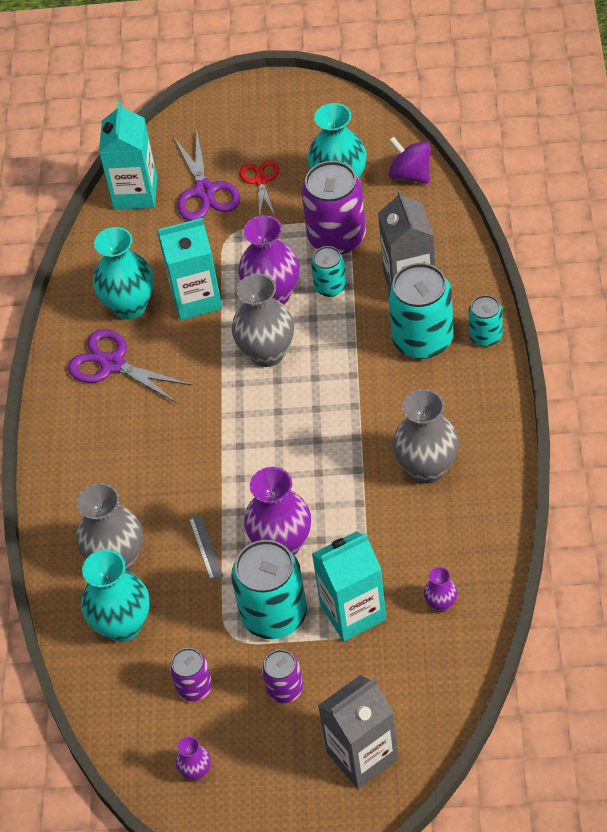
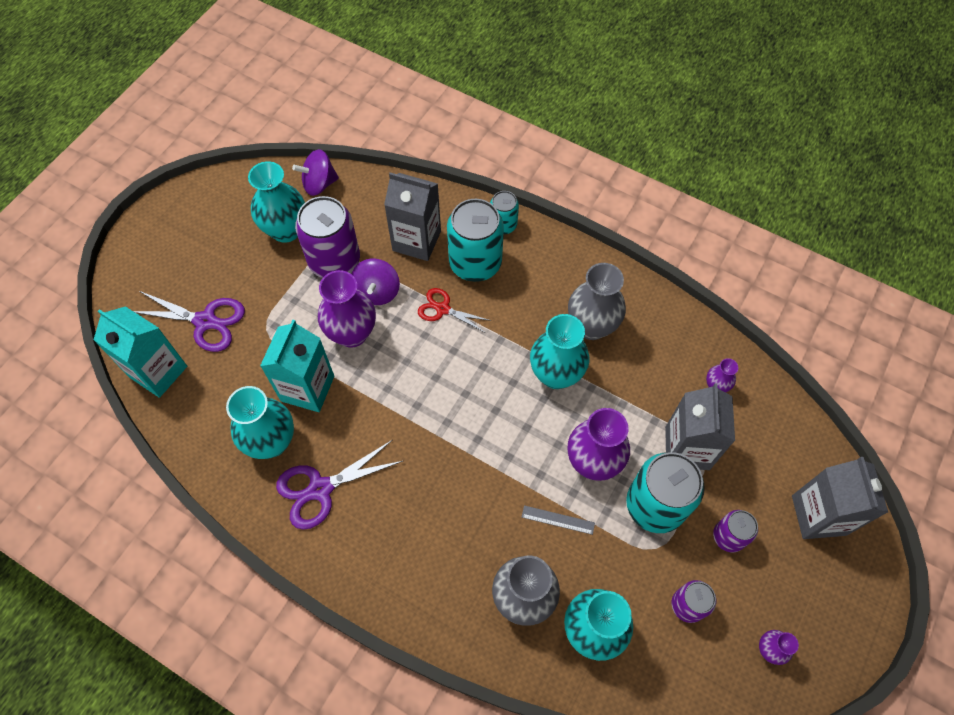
camera: 65 degrees left, 10 degrees up
grey vase [232,274,294,367] -> none
red scissors [239,160,279,216] -> red scissors moved to [418,288,491,332]
turquoise can [311,246,346,297] -> purple spinning top [352,259,400,305]
turquoise carton [312,531,386,641] -> grey carton [665,383,735,470]
none -> turquoise vase [530,314,589,389]

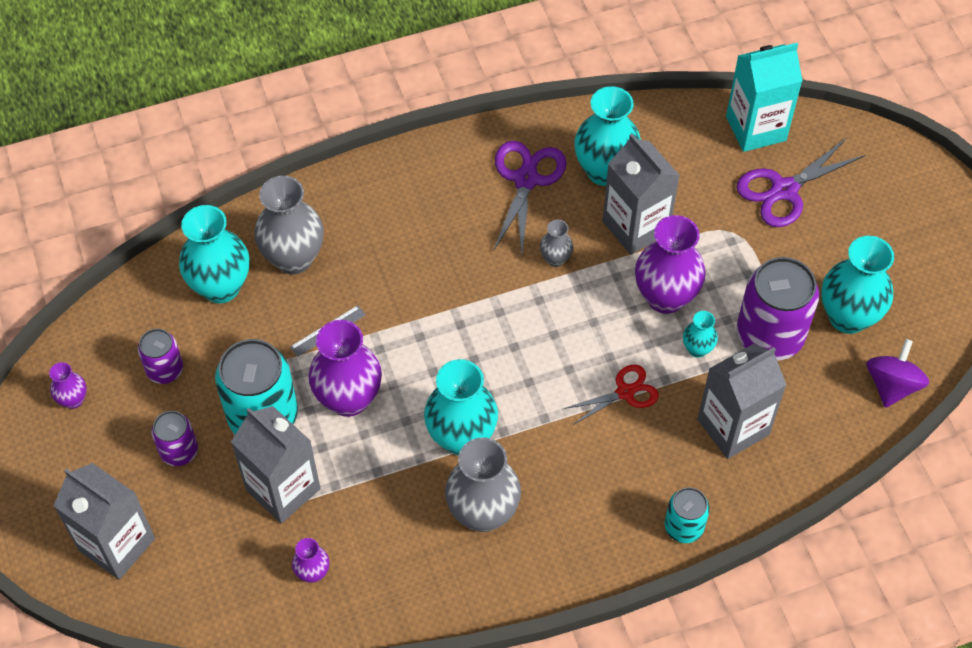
camera: 130 degrees right, 5 degrees down
turquoise carton [260,320,334,412] -> grey carton [602,134,680,255]
purple spinning top [352,259,400,305] -> turquoise vase [683,311,718,358]
turquoise can [447,199,504,282] -> none
none -> grey vase [540,219,573,267]

